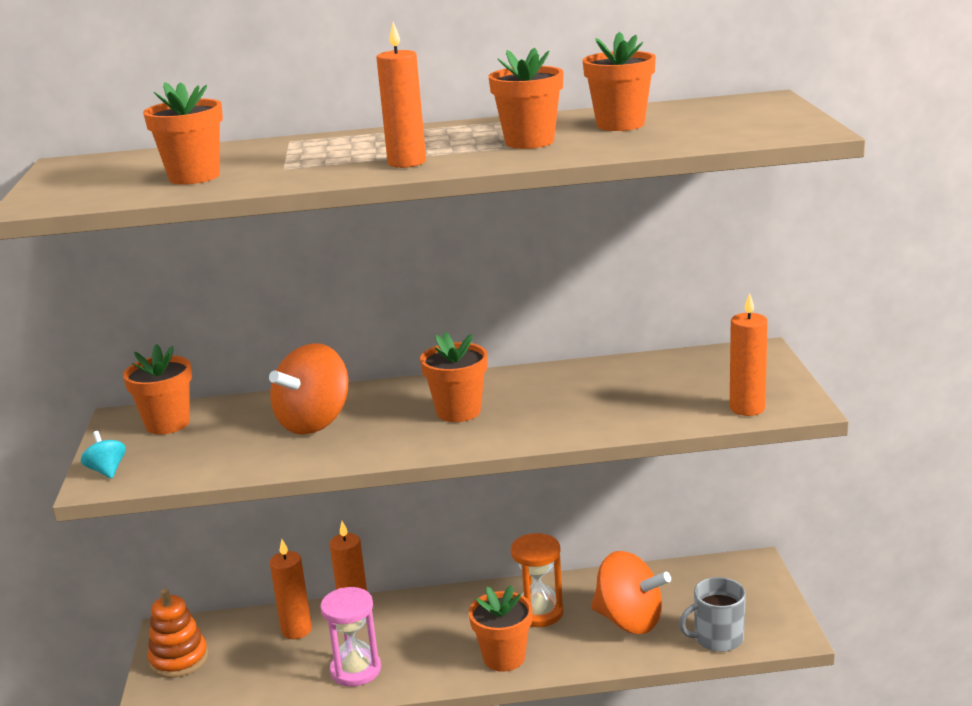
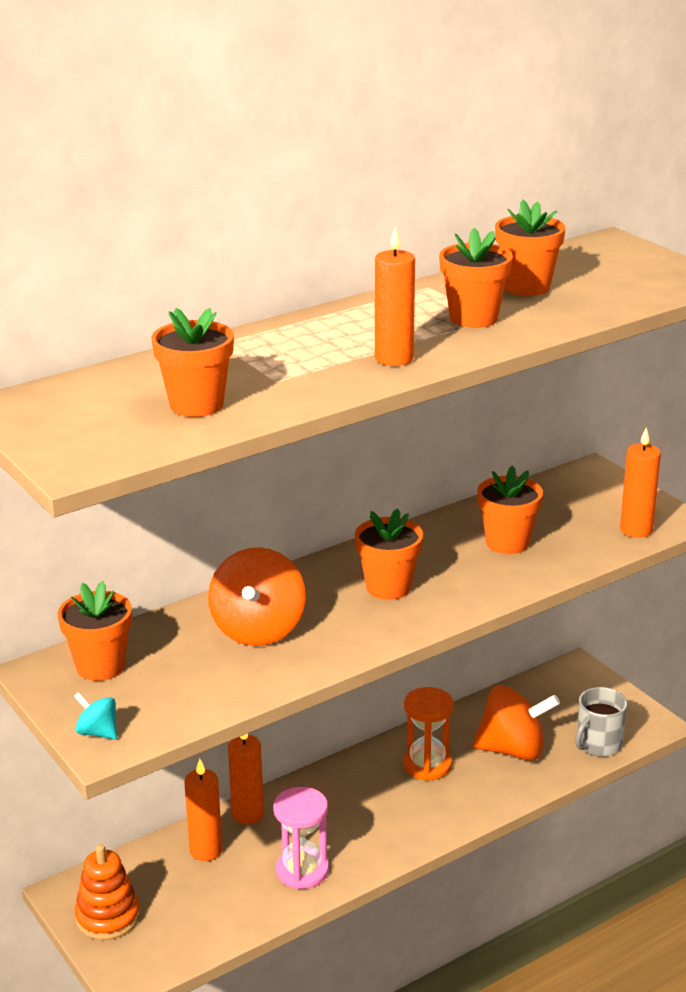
camera: 30 degrees left, 5 degrees up
orange flower pot [469,585,532,672] -> orange flower pot moved to [477,466,543,554]

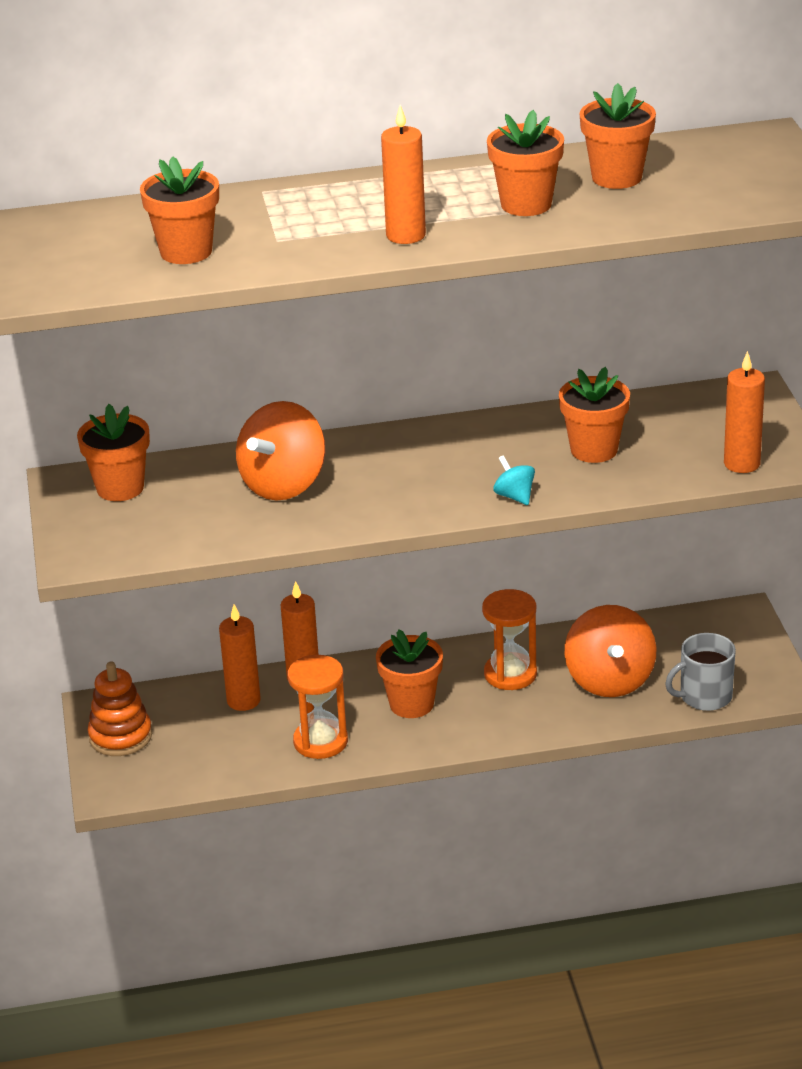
camera: 25 degrees right, 5 degrees up
turquoise spinning top [74,692,117,740] -> turquoise spinning top moved to [493,455,535,505]
pink hourglass [273,787,329,889] -> orange hourglass [288,655,348,759]
orange flower pot [355,508,423,600] -> orange flower pot moved to [376,629,443,718]
orange spinning top [472,685,560,761] -> orange spinning top turned 60 degrees clockwise [565,605,656,697]

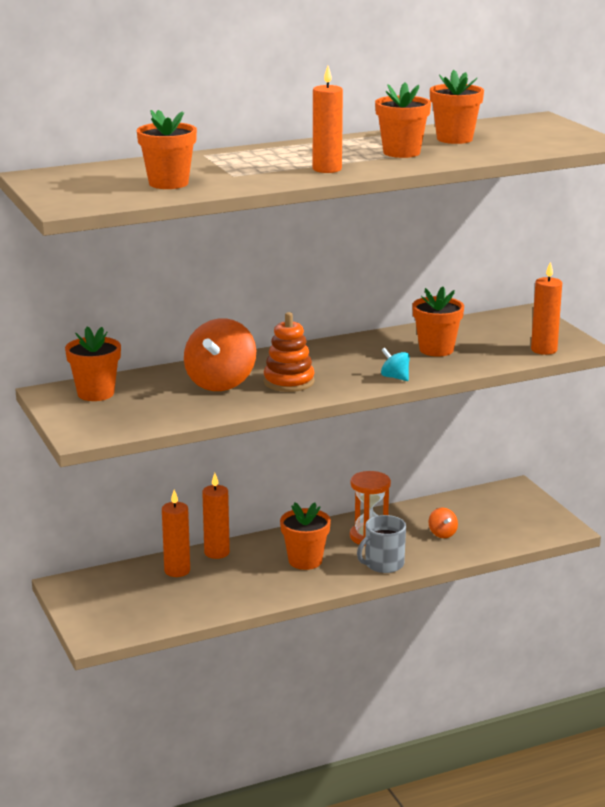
camera: 15 degrees left, 10 degrees down
orange stacking toy [88,662,152,756] -> orange stacking toy moved to [264,312,315,392]
orange hourglass [288,655,348,759] -> none
orange spinning top [565,605,656,697] -> orange spinning top [428,508,458,538], size x0.46
grey mug [665,633,736,711] -> grey mug moved to [357,515,406,573]

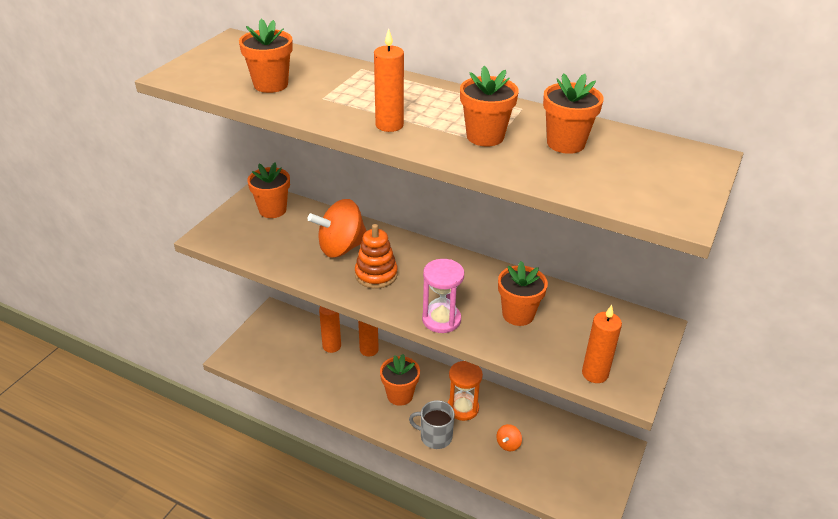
camera: 50 degrees right, 15 degrees up
turquoise spinning top [381,348,410,381] -> pink hourglass [422,259,464,333]

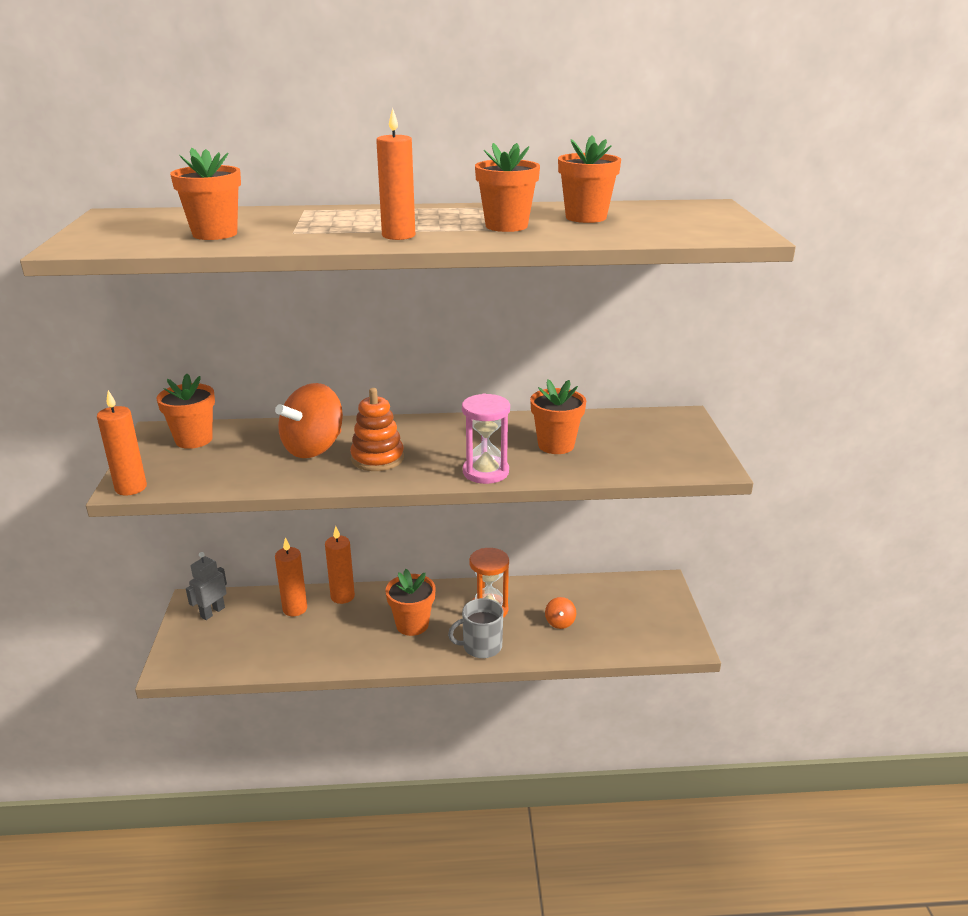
camera: 30 degrees left, 10 degrees down
orange candle [582,305,622,383] -> orange candle moved to [97,390,147,495]
none -> grey robot [186,552,227,620]

